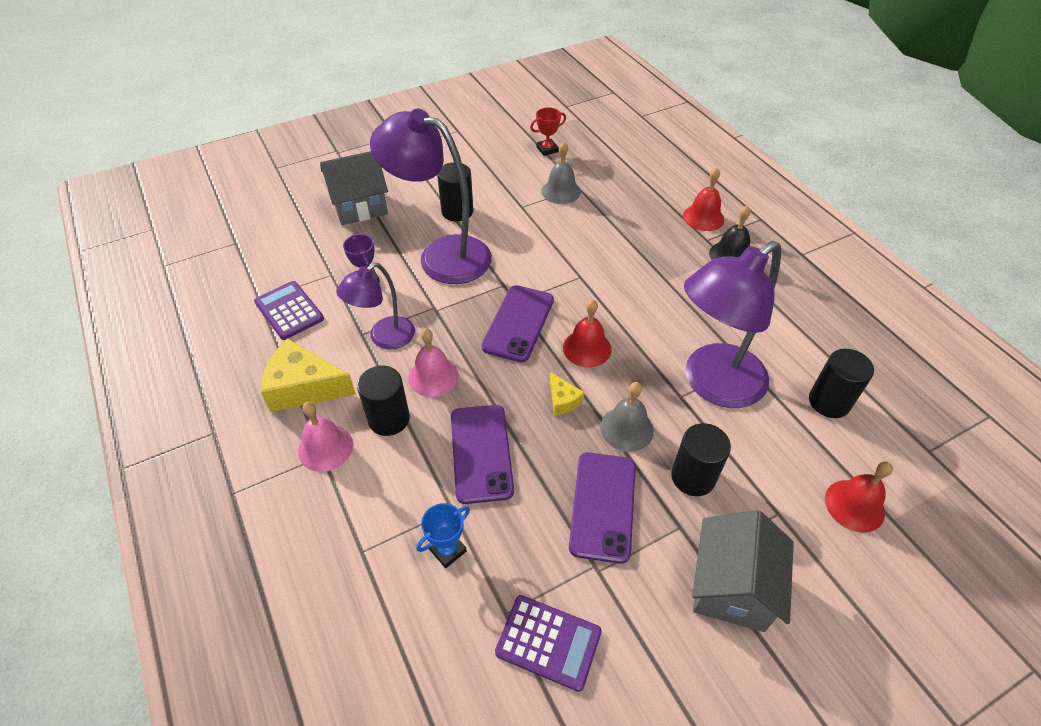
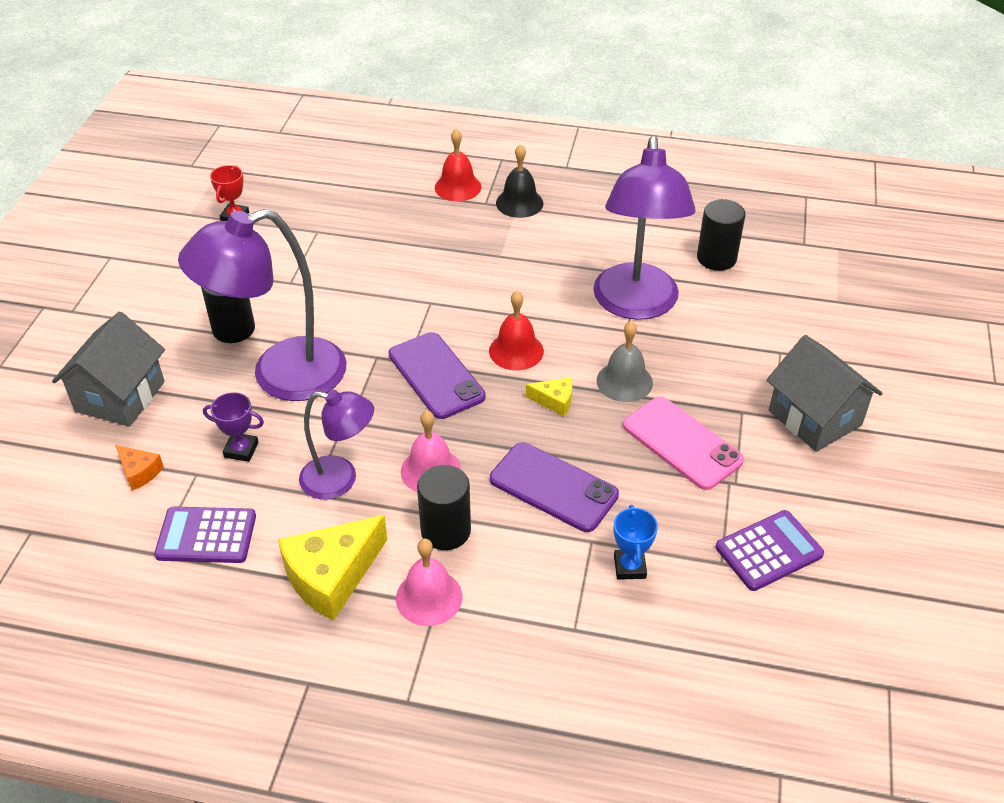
camera: 50 degrees left, 5 degrees down
purple lamp [336,263,415,350] -> purple lamp turned 75 degrees counterclockwise [299,390,374,499]
grey bell [541,142,581,204] -> none
purple phone [569,452,636,564] -> pink phone [623,397,744,490]
black cylinder [671,423,731,496] -> none
red bell [825,462,893,533] -> none
none -> orange cheese [115,445,164,491]

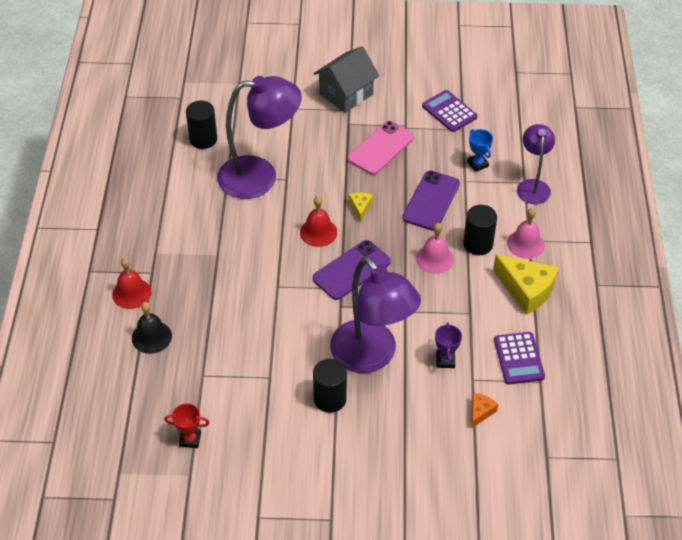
camera: 100 degrees left, 5 degrees up
grey house [52,311,165,427] -> none
purple lamp [299,390,374,499] -> purple lamp moved to [517,124,555,204]
black bell [496,144,544,218] -> black bell moved to [132,302,172,354]
grey bell [597,321,653,402] -> none
blue trophy [614,505,658,580] -> blue trophy turned 75 degrees clockwise [467,129,493,172]

